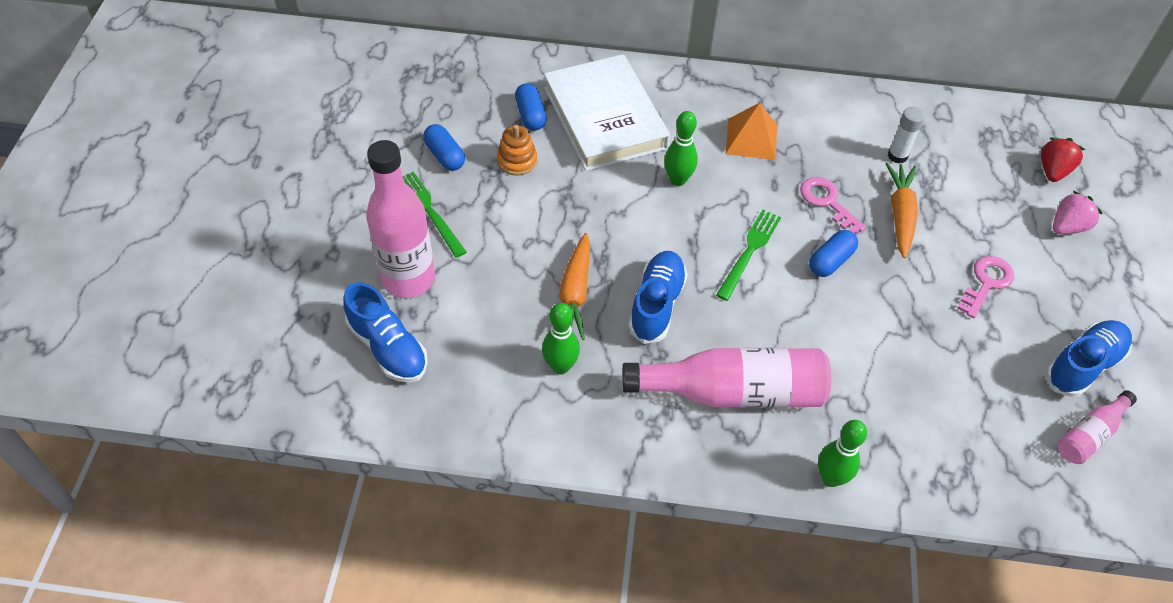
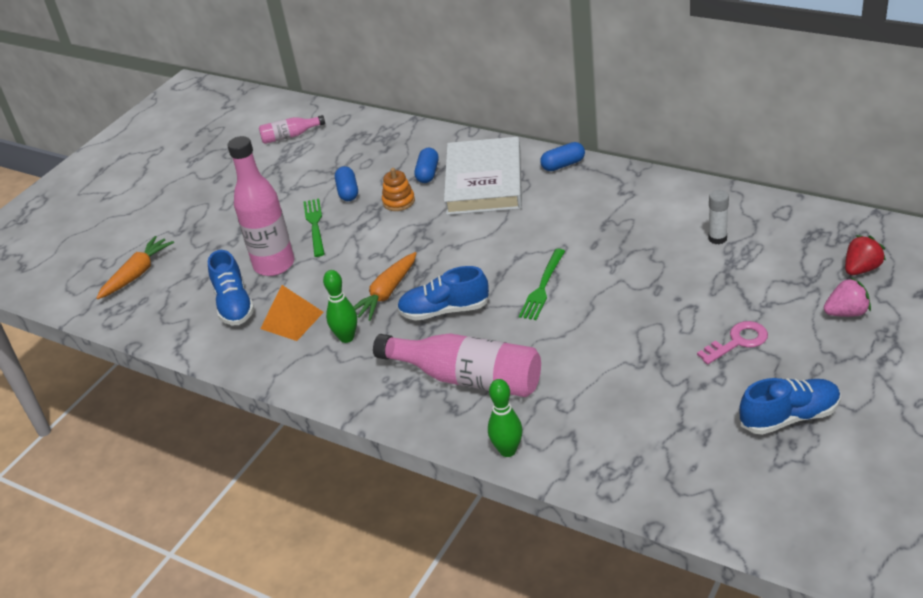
camera: 30 degrees right, 15 degrees down
blue shoe [628,251,687,344] -> blue shoe turned 135 degrees counterclockwise [397,266,490,321]
green bowling pin [664,111,698,186] -> none
green fork [716,210,781,301] -> green fork turned 150 degrees clockwise [519,249,565,320]
orange pyramid [726,103,777,160] -> orange pyramid moved to [260,285,324,341]
pink key [800,177,866,234] -> none
blue capsule [809,230,858,277] -> blue capsule moved to [540,142,585,171]
orange carrot [885,162,918,258] -> orange carrot moved to [96,236,174,299]
pink bottle [1058,390,1137,464] -> pink bottle moved to [259,115,325,144]

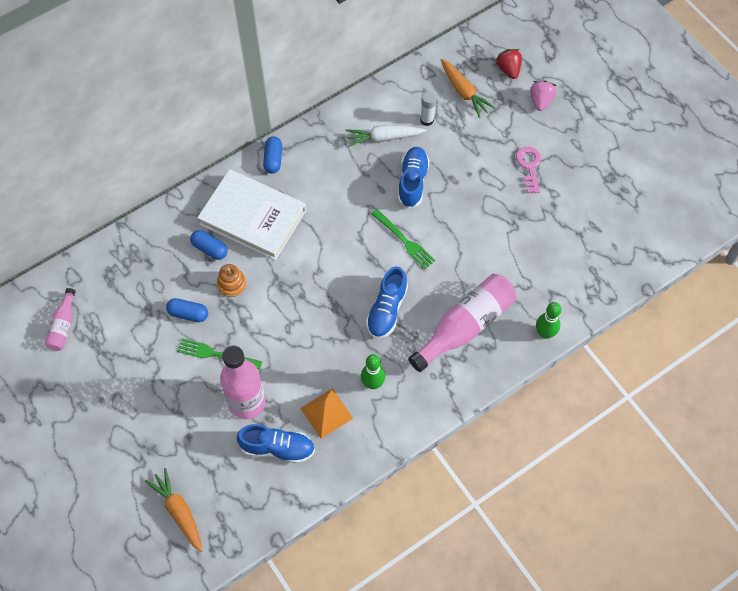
camera: 70 degrees left, 25 degrees up
orange carrot [354,252,417,321] -> orange carrot moved to [441,59,495,118]
blue shoe [739,378,841,435] -> blue shoe moved to [398,147,430,209]
none -> white carrot [346,125,426,147]

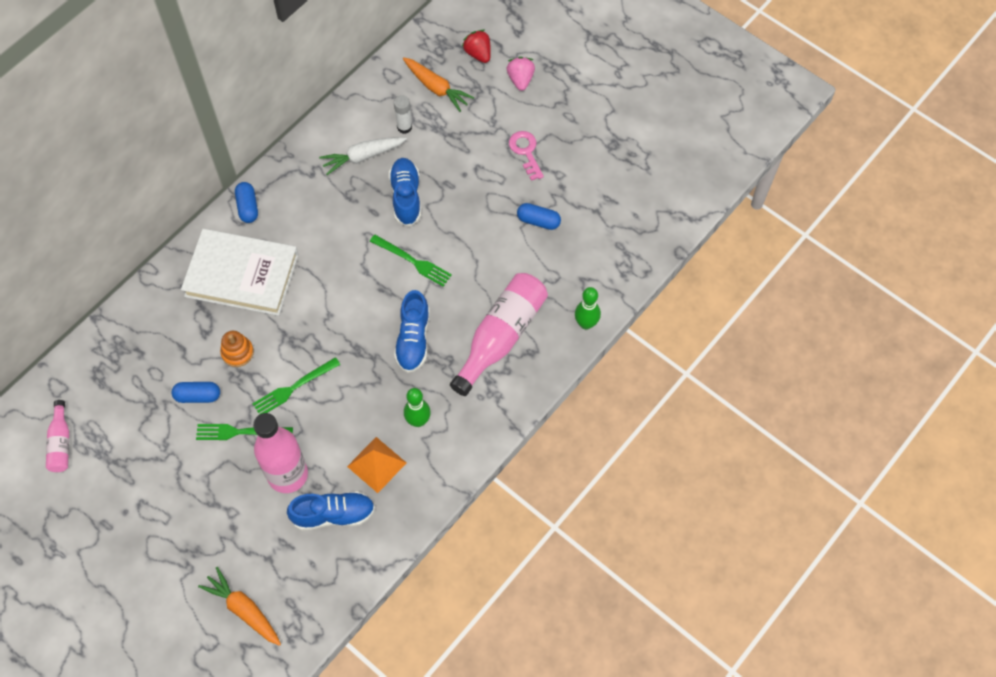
camera: 15 degrees left, 0 degrees up
blue capsule [190,230,227,260] -> blue capsule moved to [517,203,561,230]
none -> green fork [253,357,340,415]

